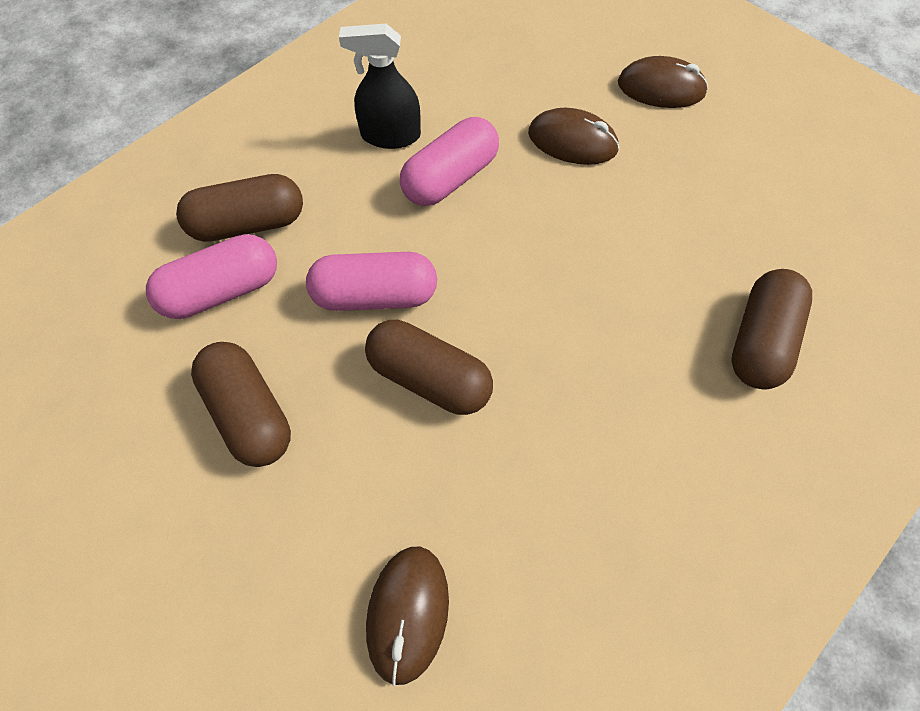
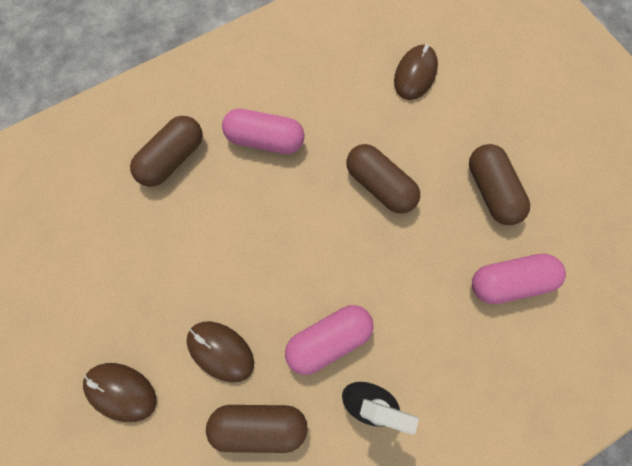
camera: 165 degrees left, 10 degrees up
brown capsule [176,174,303,242] -> brown capsule moved to [206,405,308,453]
pink capsule [306,252,437,311] -> pink capsule moved to [222,109,305,154]

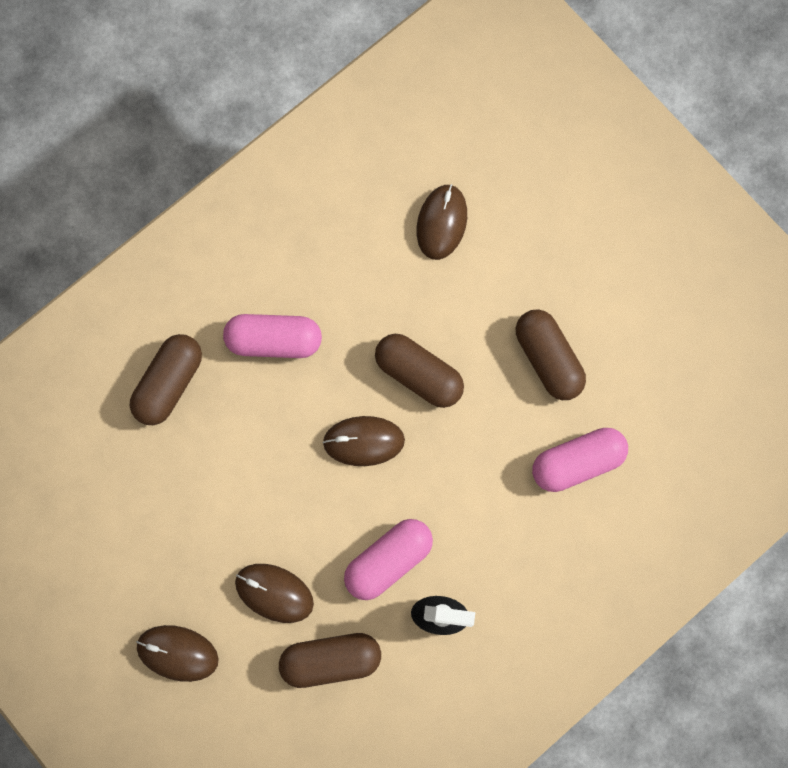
camera: 10 degrees left, 5 degrees up
none -> brown mouse [322,416,405,466]

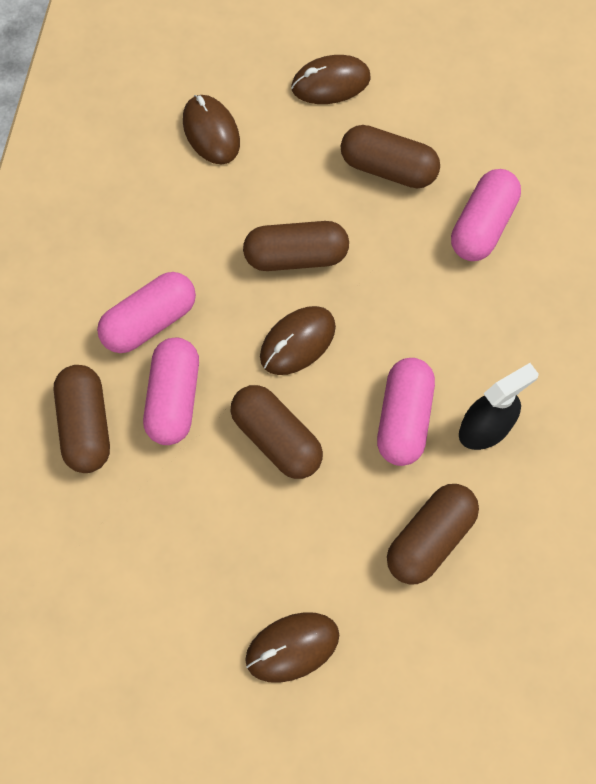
camera: 40 degrees left, 10 degrees down
brown mouse [235,564,314,623] -> brown mouse moved to [291,55,371,104]
none -> pink capsule [143,337,199,445]
none -> brown capsule [231,385,323,479]

